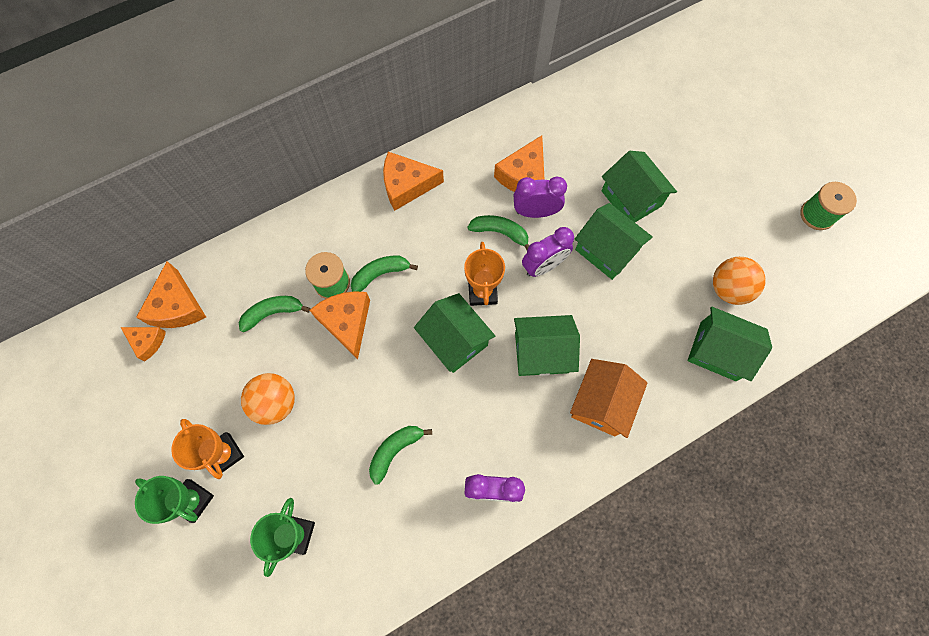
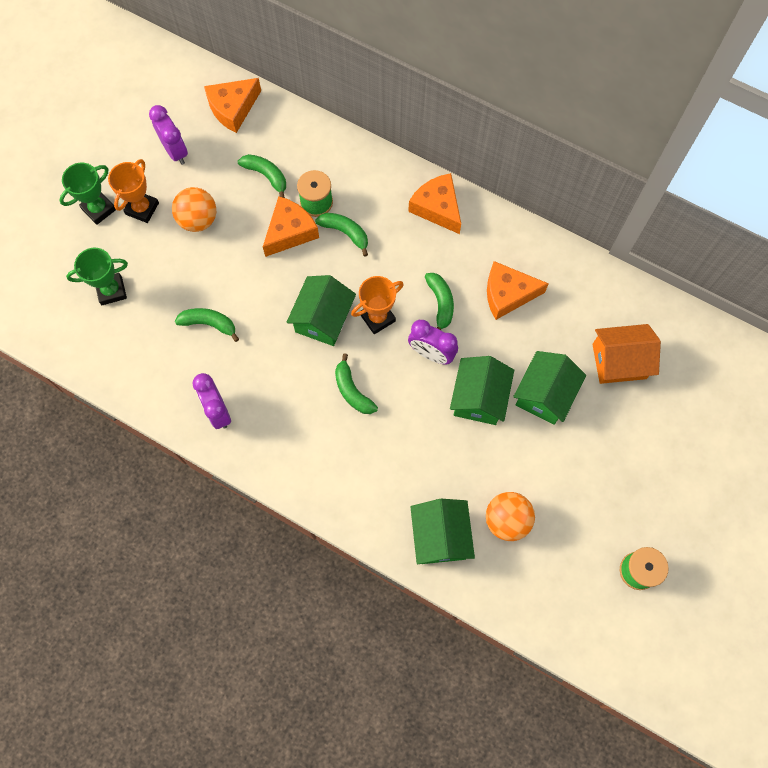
camera: 60 degrees right, 0 degrees up
orange cheese [121,327,166,361] -> none
green trophy [135,476,214,524] -> green trophy turned 45 degrees clockwise [59,163,116,225]
purple clock [514,177,567,218] -> purple clock moved to [149,105,188,165]
green house [514,315,580,376] -> green banana [335,353,378,414]
orange house [570,359,647,438] -> orange house moved to [592,324,661,384]

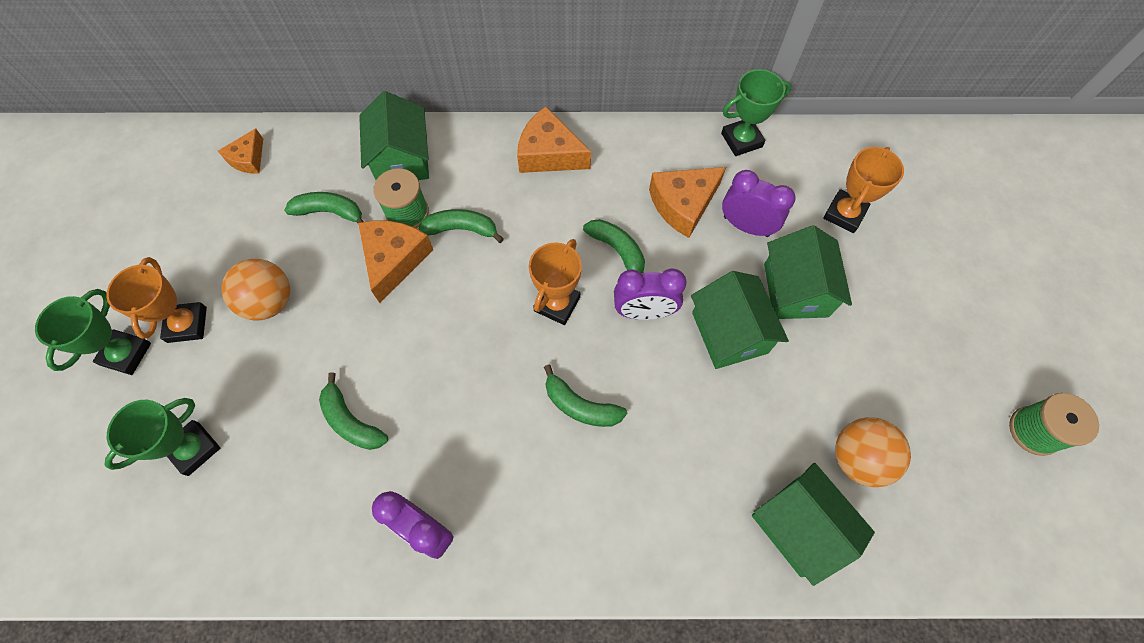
camera: 30 degrees left, 5 degrees down
purple clock [149,105,188,165] -> purple clock moved to [722,170,796,237]
green banana [175,308,239,342] -> green banana turned 120 degrees counterclockwise [319,372,388,450]
orange cheese [204,78,261,133] -> orange cheese [218,128,263,173], size x0.60
green house [287,275,356,346] -> green house moved to [359,91,429,180]
orange house [592,324,661,384] -> orange trophy [823,147,904,233]
none -> green trophy [721,69,792,156]

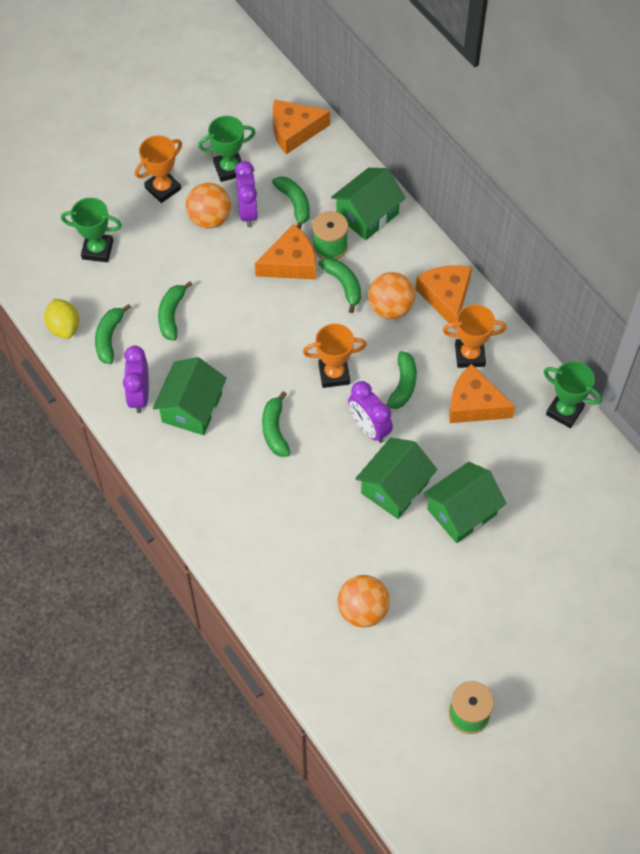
camera: 55 degrees right, 5 degrees down
green trophy [35,289,151,375] -> green trophy moved to [198,116,256,182]
orange cheese [218,128,263,173] -> orange cheese [273,99,330,154], size x1.66
purple clock [722,170,796,237] -> purple clock moved to [235,161,258,227]
green house [752,463,875,586] -> green house moved to [153,357,227,435]
orange trophy [823,147,904,233] -> orange trophy moved to [442,304,507,368]
none -> yellow lemon [44,299,79,339]
none -> green banana [95,304,131,364]
none -> orange ball [368,272,415,319]

